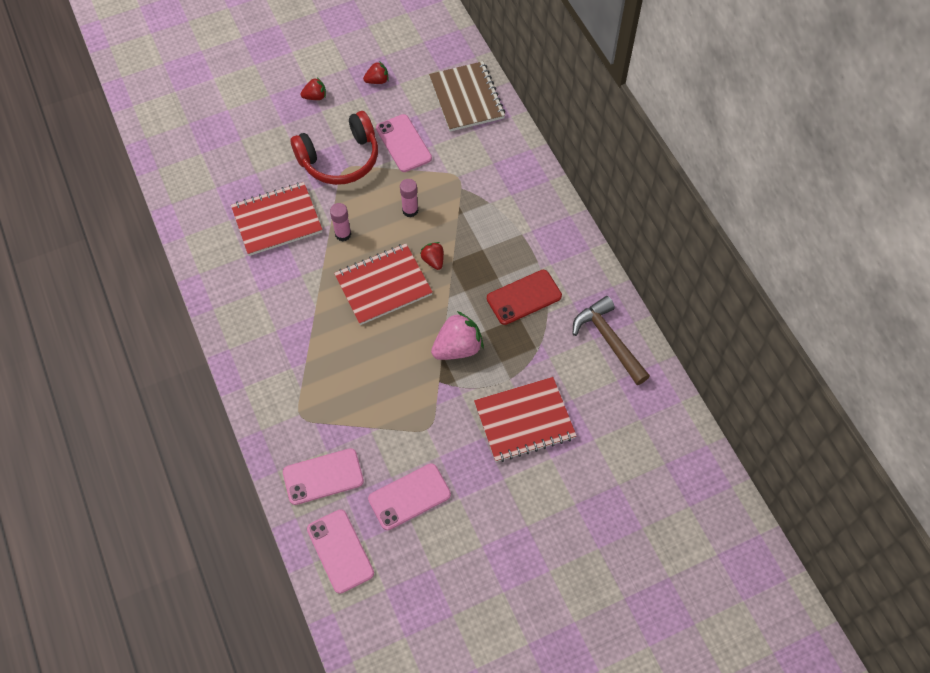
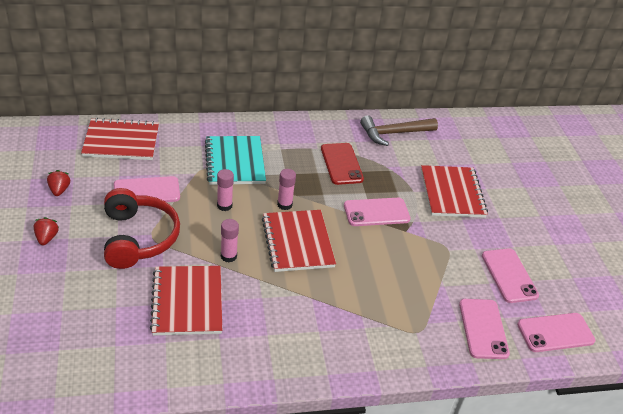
camera: 80 degrees left, 20 degrees down
red strawberry [420,242,444,270] -> pink glue stick [277,169,296,210]
brown notebook [429,61,505,132] -> red notebook [81,118,159,160]
pink strawberry [431,311,484,360] -> pink phone [344,198,411,226]
none -> turquoise notebook [205,136,266,185]

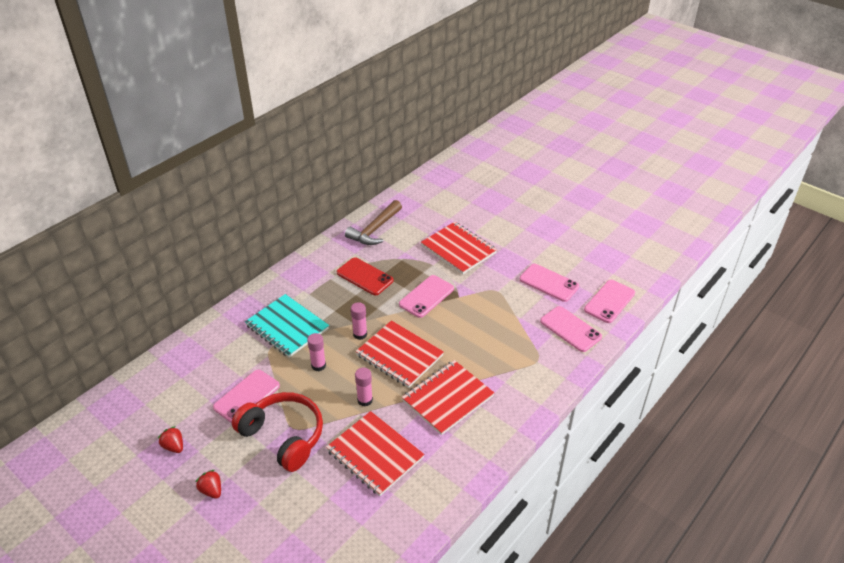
camera: 35 degrees left, 0 degrees up
red notebook [81,118,159,160] -> red notebook moved to [402,360,494,435]

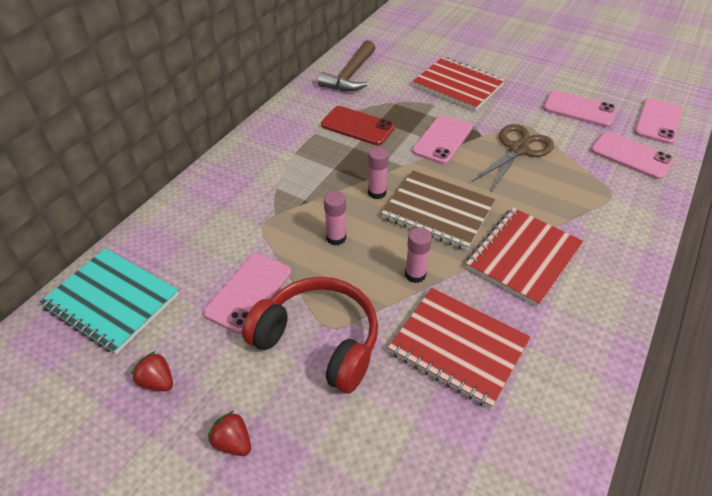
camera: 10 degrees left, 5 degrees up
turquoise notebook [245,294,329,358] -> turquoise notebook moved to [39,248,179,354]
red notebook [356,320,444,388] -> brown notebook [381,170,495,250]
none -> brown scissors [472,124,554,191]

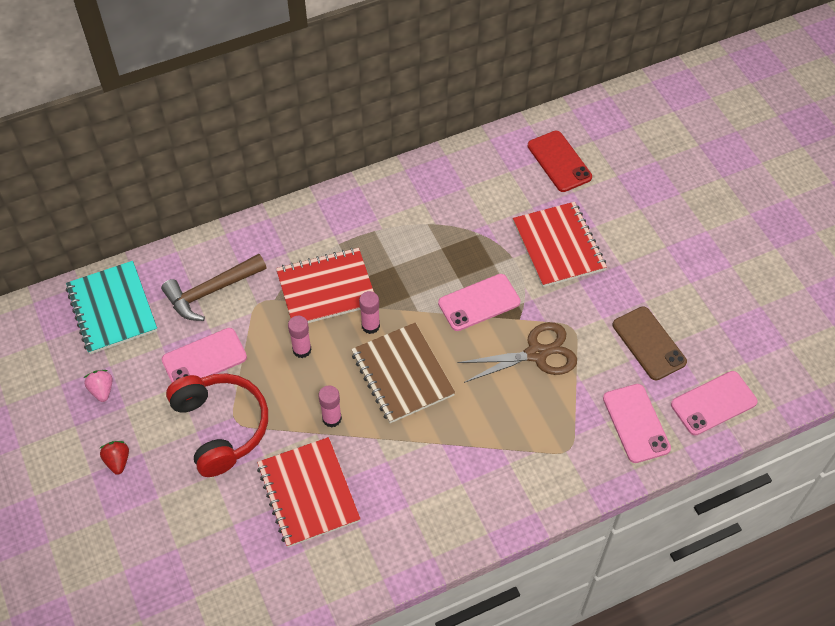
camera: 35 degrees right, 10 degrees up
red strawberry [131,351,173,391] -> pink strawberry [84,370,112,402]
brown hammer [318,40,375,91] -> brown hammer moved to [161,254,267,321]
red phone [321,106,395,146] -> red phone moved to [528,131,592,192]
red notebook [466,208,583,307] -> red notebook moved to [276,248,374,323]
pink phone [543,90,617,127] -> brown phone [613,306,687,380]

